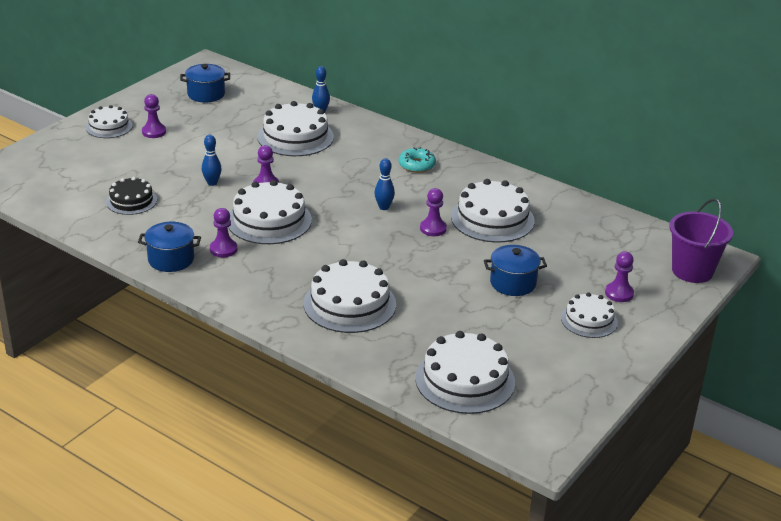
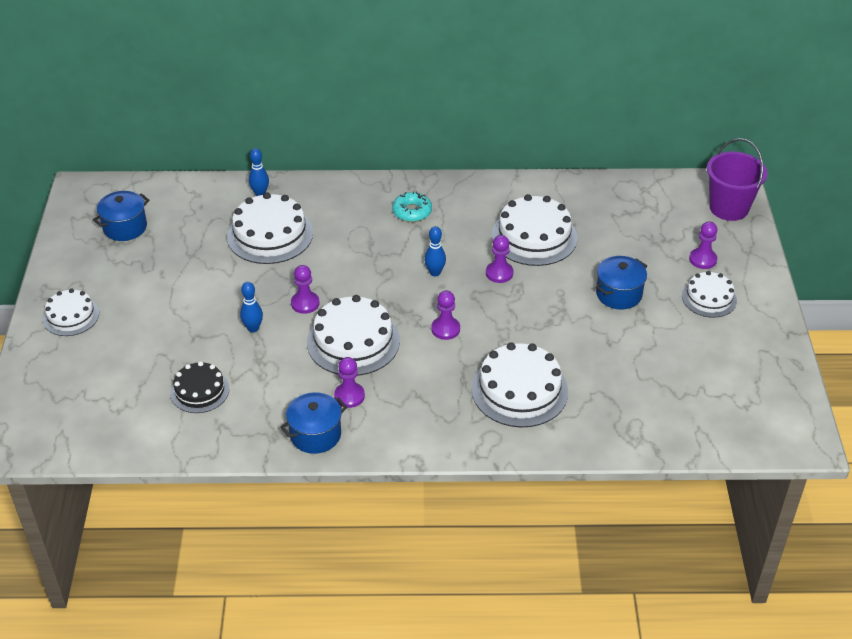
camera: 35 degrees left, 10 degrees up
purple pawn [142,94,166,138] -> purple pawn moved to [431,290,460,340]
white cake [415,331,515,414] -> none

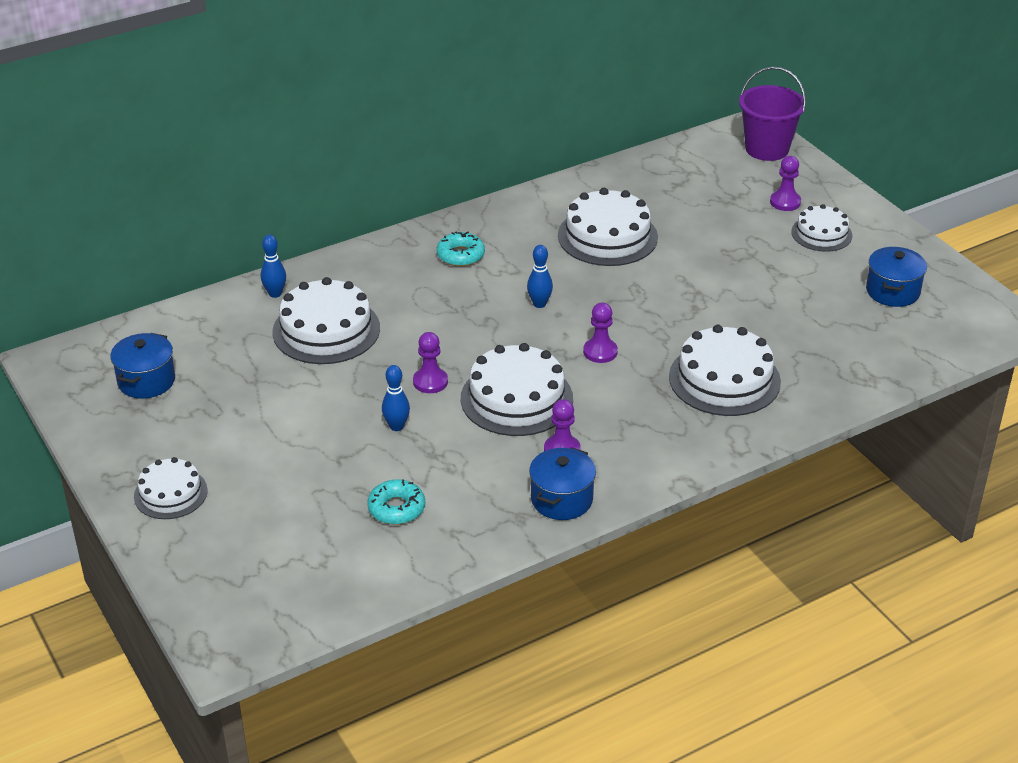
camera: 30 degrees left, 5 degrees down
black cake [171,362,229,413] -> turquoise donut [367,479,425,525]
purple pawn [486,235,514,283] -> none
blue pot [596,256,647,310] -> blue pot moved to [866,247,927,307]

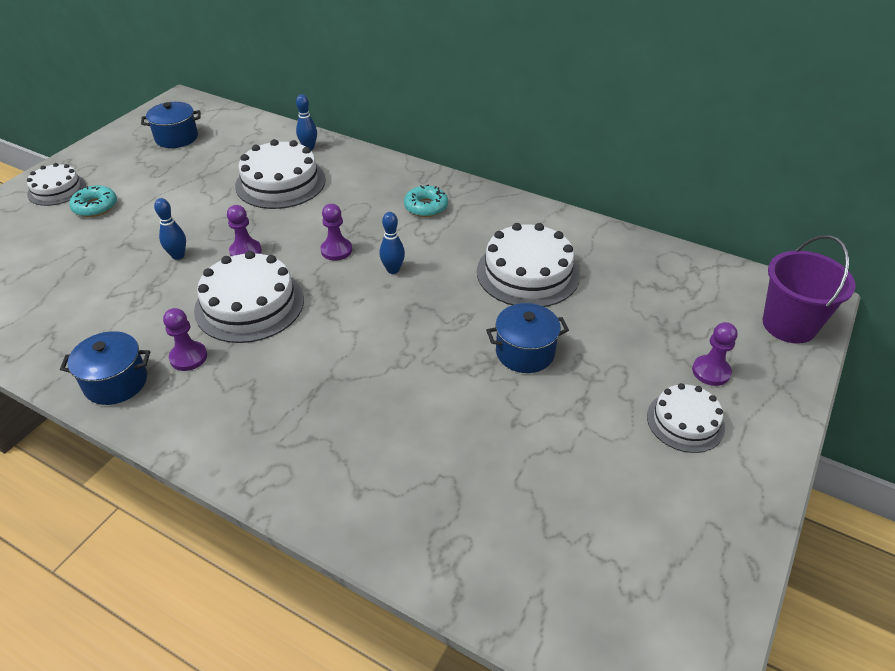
camera: 60 degrees right, 5 degrees up
turquoise donut [367,479,425,525] -> turquoise donut moved to [69,186,117,217]
purple pawn [583,302,618,363] -> purple pawn moved to [320,204,352,260]
white cake [669,325,781,416] -> none
blue pot [866,247,927,307] -> blue pot moved to [486,303,569,373]

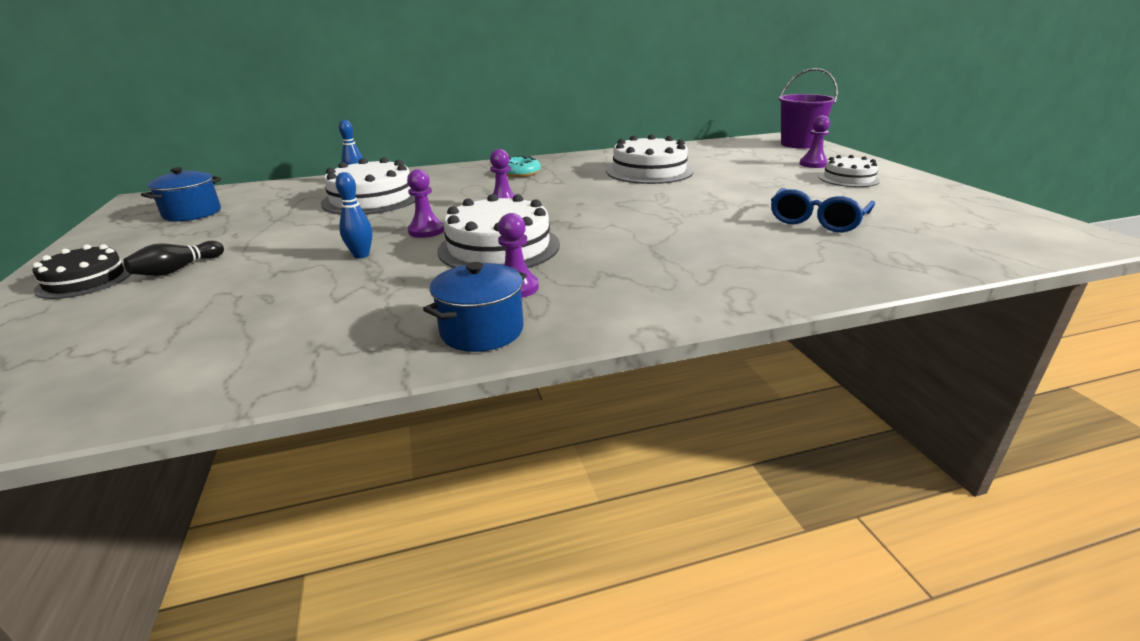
camera: 45 degrees left, 15 degrees down
white cake [27,163,86,206] -> black cake [32,244,131,299]
turquoise donut [69,186,117,217] -> black bowling pin [123,241,224,276]
blue bowling pin [380,212,405,274] -> none
blue pot [486,303,569,373] -> none
none -> blue glasses [771,188,875,232]

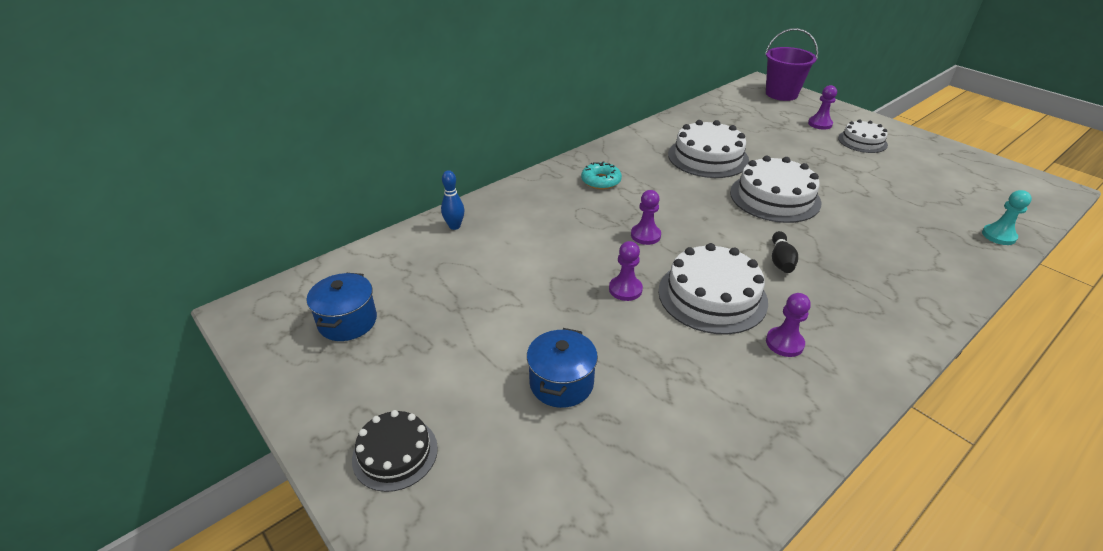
camera: 25 degrees left, 10 degrees up
black bowling pin [123,241,224,276] -> black bowling pin moved to [772,231,798,273]
white cake [321,157,415,215] -> white cake moved to [730,156,821,223]
blue bowling pin [335,172,372,258] -> none
blue pot [423,262,526,352] -> blue pot moved to [527,328,598,408]
blue glasses [771,188,875,232] -> none
none -> turquoise pawn [982,190,1032,245]

